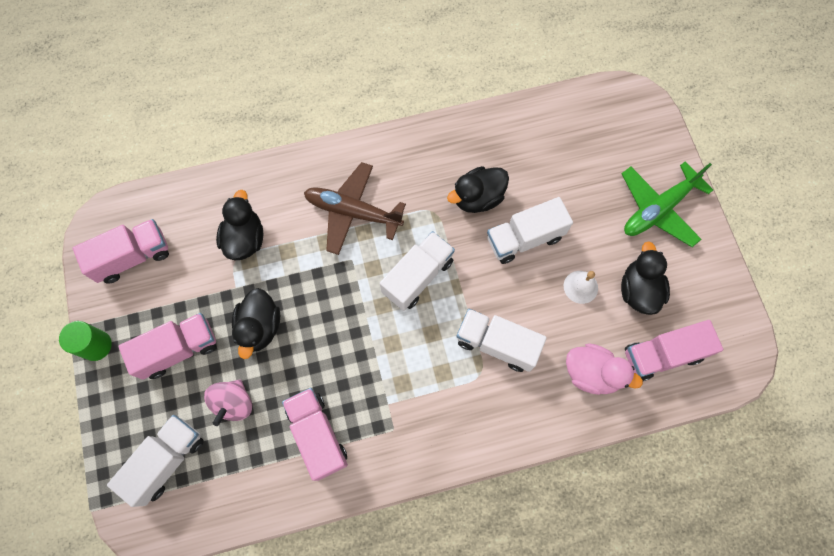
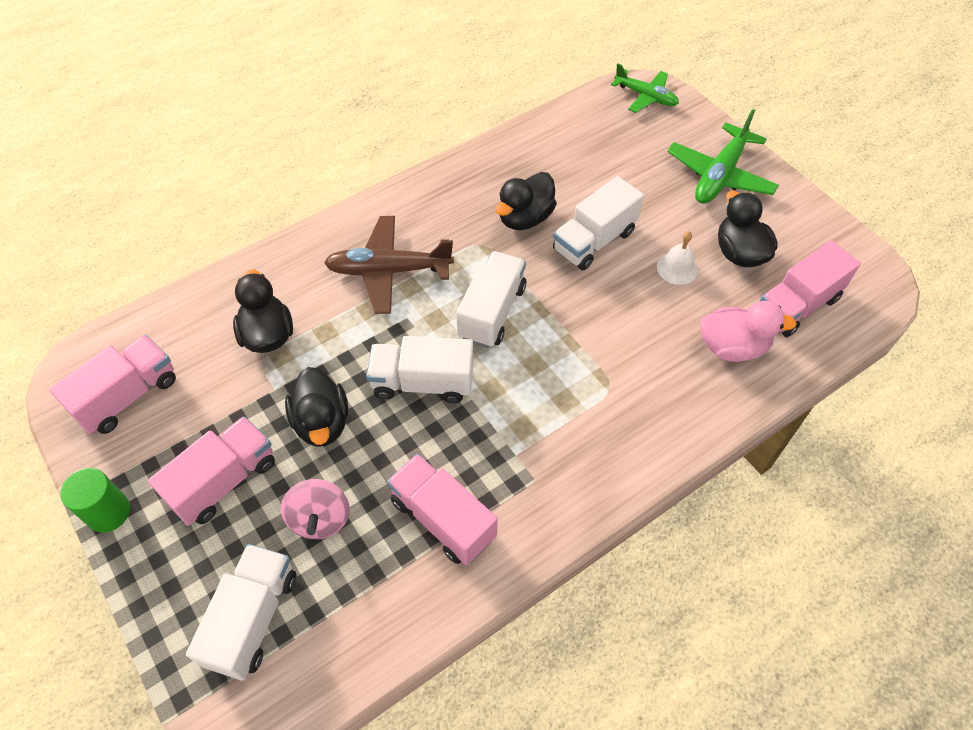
camera: 20 degrees left, 15 degrees down
white truck [456,309,547,372] -> white truck moved to [366,336,474,403]
none -> green plane [611,63,679,113]

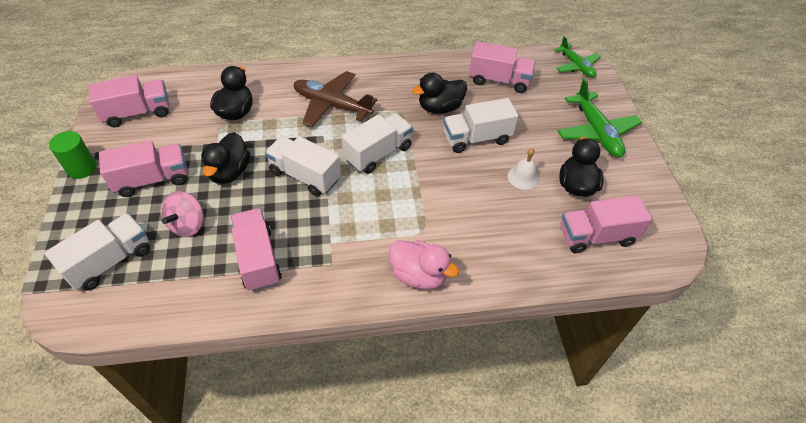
camera: 25 degrees right, 5 degrees down
green plane [667,109,779,204] -> green plane turned 75 degrees counterclockwise [557,78,642,157]
pink duck [700,301,797,362] -> pink duck moved to [389,240,459,290]
none -> pink truck [469,41,535,93]

